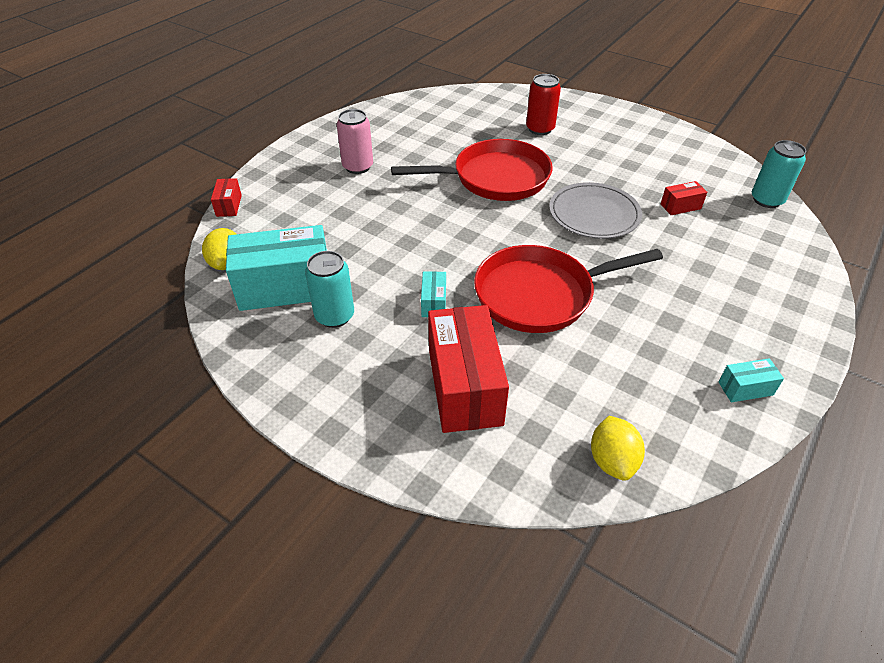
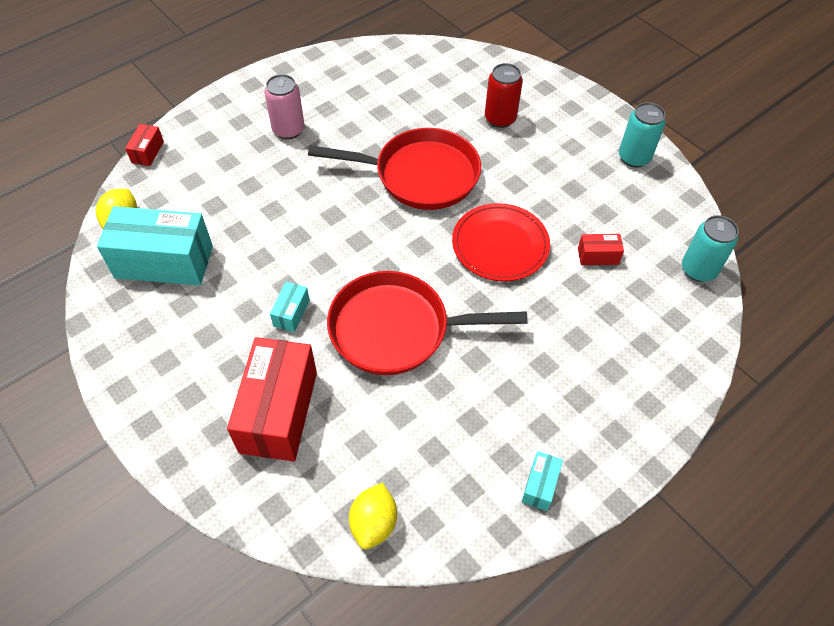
camera: 15 degrees right, 10 degrees up
turquoise can [305,251,354,328] -> turquoise can moved to [619,102,666,168]
grey plate [549,182,642,239] -> red plate [452,203,550,281]
turquoise box [719,358,784,402] -> turquoise box turned 75 degrees counterclockwise [522,451,563,511]

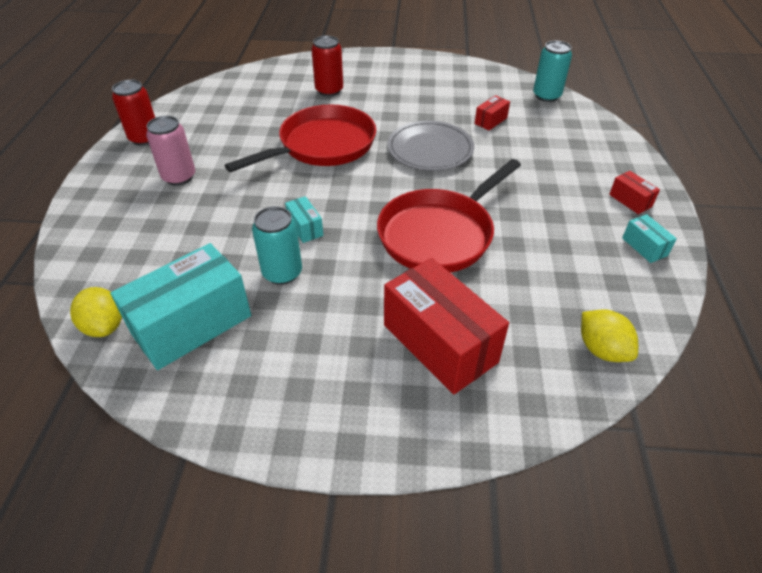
camera: 45 degrees left, 10 degrees down
red box [125,124,164,166] -> red box moved to [609,171,660,214]
turquoise box [270,282,310,332] -> turquoise box moved to [285,196,323,243]
red plate [452,203,550,281] -> grey plate [387,121,474,171]
turquoise can [619,102,666,168] -> turquoise can moved to [252,206,302,285]
none -> red can [112,80,155,146]

